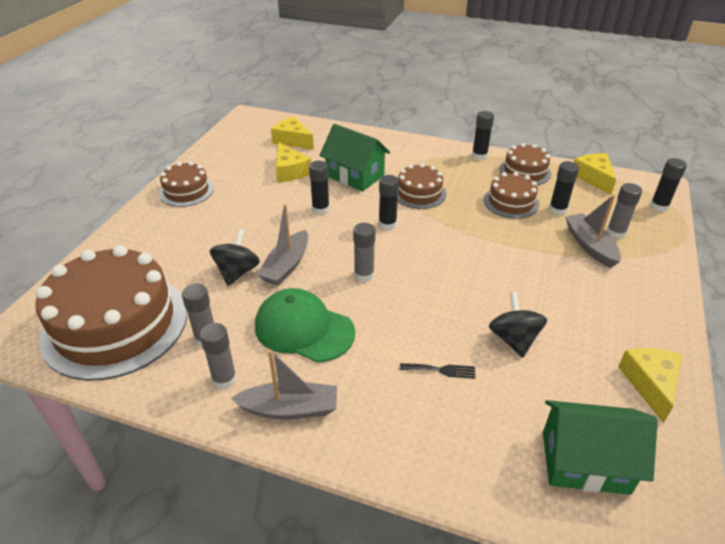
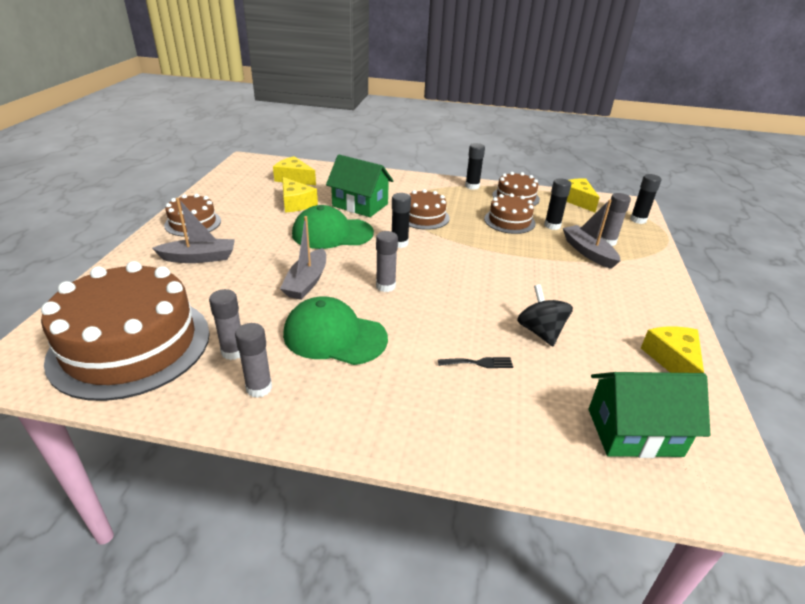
camera: 10 degrees left, 5 degrees down
black spinning top [210,229,260,286] -> none
grey boat [231,350,337,419] -> grey boat moved to [152,198,235,263]
black glue stick [309,161,330,215] -> green cap [292,205,374,249]

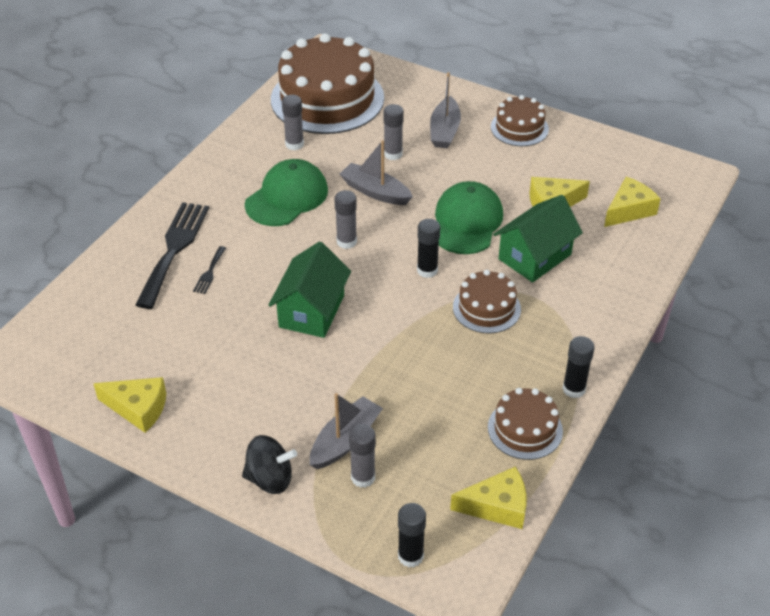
camera: 110 degrees right, 10 degrees up
grey glue stick [235,323,272,398] -> grey glue stick moved to [383,104,404,160]
brown cake [484,193,536,234] -> none
black spinning top [517,284,573,346] -> black spinning top moved to [242,435,297,494]
black glue stick [544,178,571,230] -> none
grey boat [563,199,620,269] -> grey boat turned 45 degrees counterclockwise [310,393,383,469]
green house [589,372,710,458] -> green house moved to [269,241,351,338]
none -> black fork [136,202,209,309]

